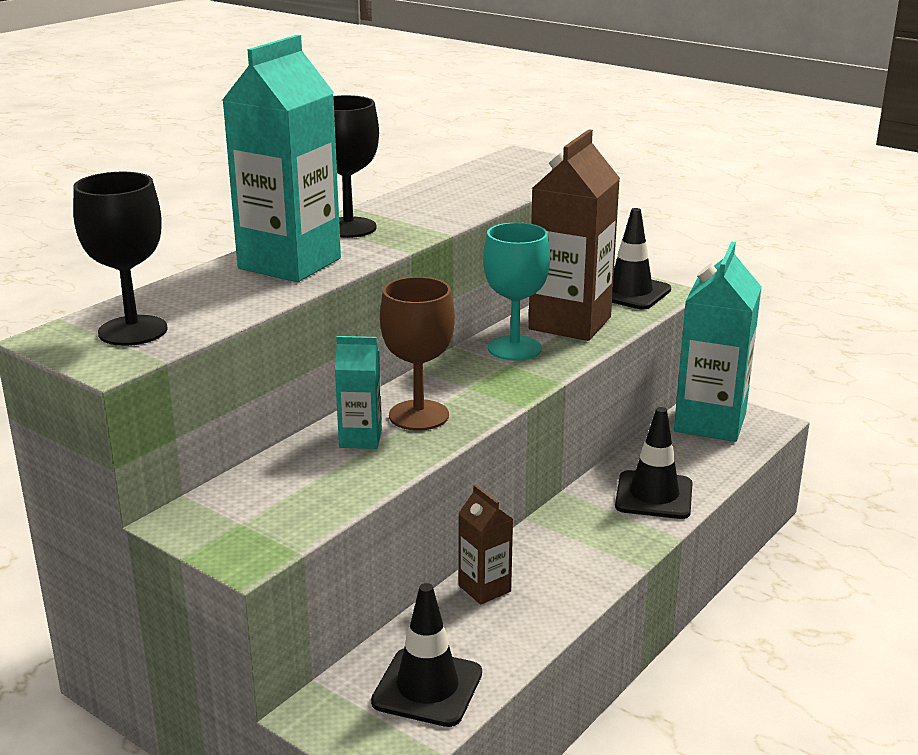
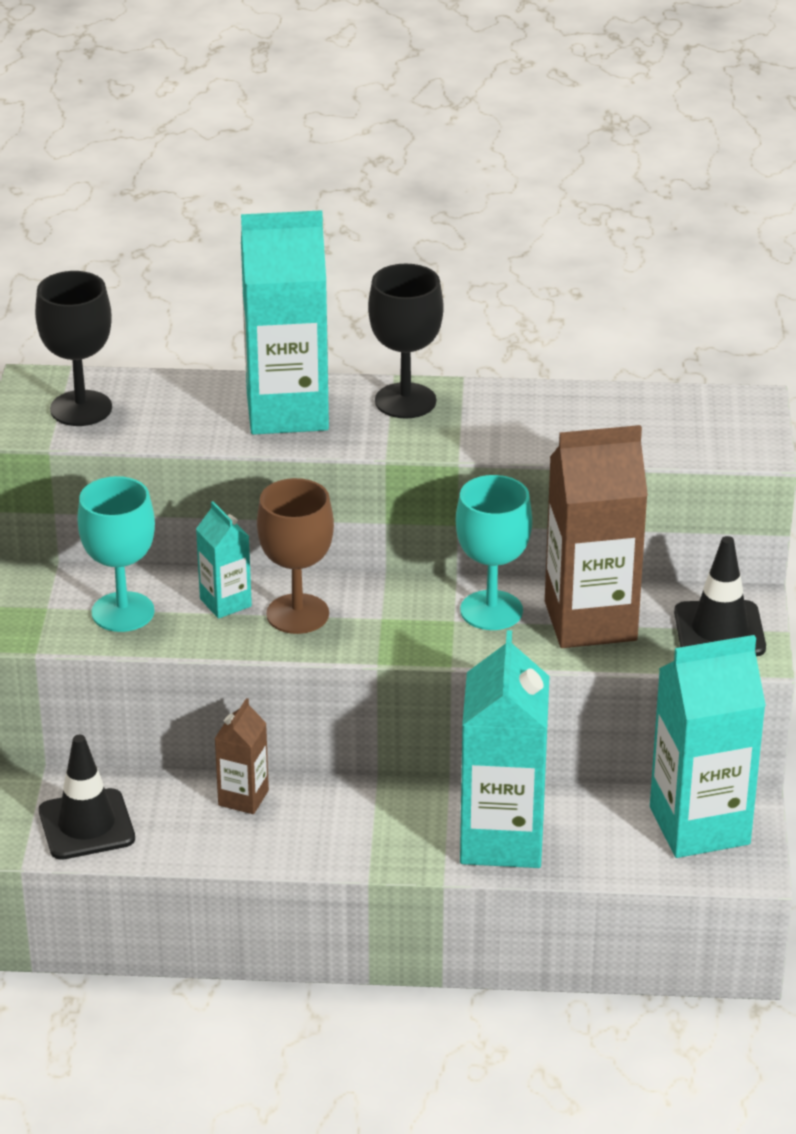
camera: 55 degrees right, 10 degrees up
black traffic cone [615,407,693,519] -> turquoise carton [460,630,550,868]
none -> turquoise goblet [77,476,155,632]

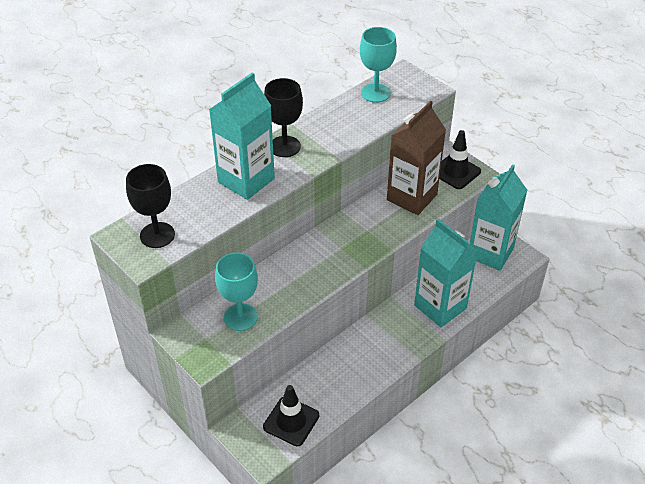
camera: 45 degrees left, 10 degrees up
turquoise carton [196,501,252,619] -> none
brown carton [215,698,269,814] -> none
brown goblet [257,478,334,634] -> none
turquoise goblet [456,475,532,630] -> turquoise goblet moved to [360,27,397,103]

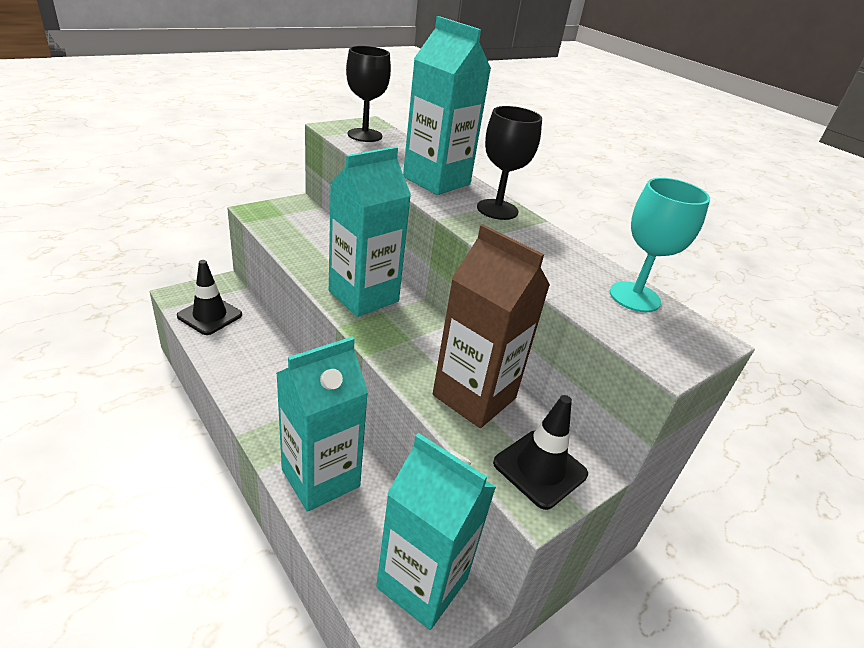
camera: 90 degrees right, 10 degrees down
turquoise goblet [215,252,258,331] -> none
none -> turquoise carton [329,146,411,317]

